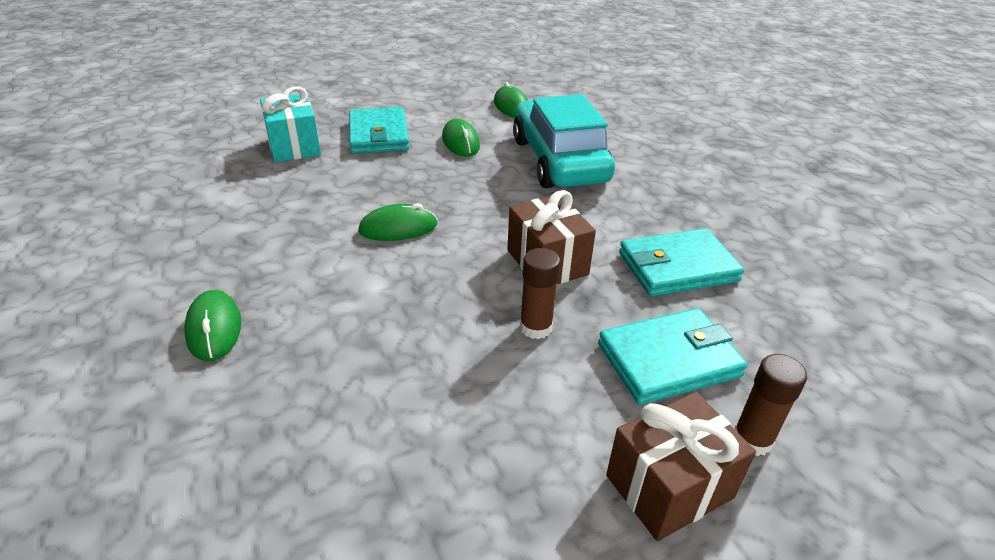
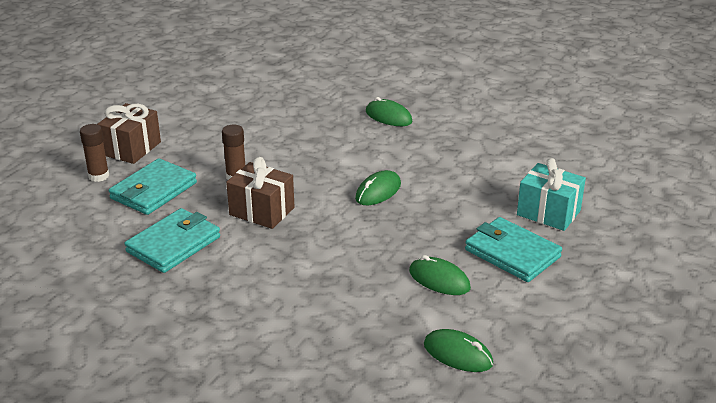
camera: 145 degrees right, 5 degrees down
turquoise car [513,94,615,188] -> none

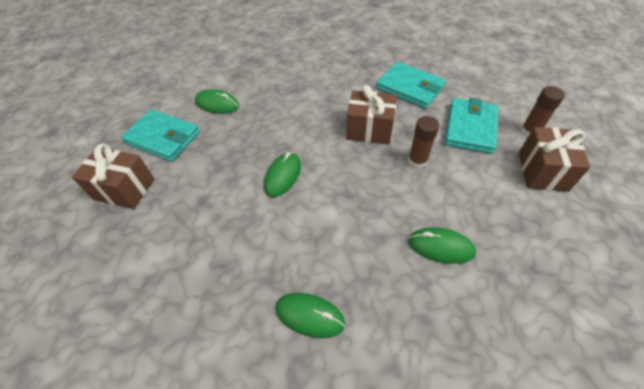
camera: 165 degrees right, 20 degrees up
turquoise wallet [125,208,220,273] -> turquoise wallet turned 75 degrees counterclockwise [376,62,446,109]
green mouse [424,329,493,372] -> green mouse moved to [408,227,476,264]
turquoise gift [517,158,586,231] -> brown gift [72,143,155,209]

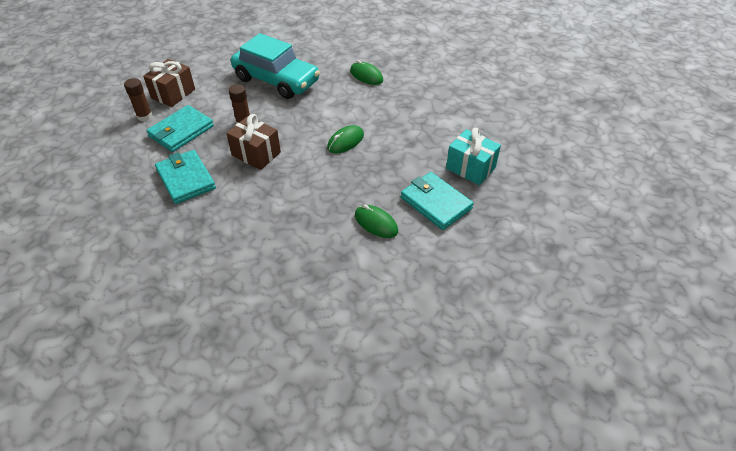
camera: 160 degrees left, 5 degrees down
brown gift [72,143,155,209] -> turquoise gift [446,128,501,185]
green mouse [408,227,476,264] -> turquoise car [231,33,320,99]

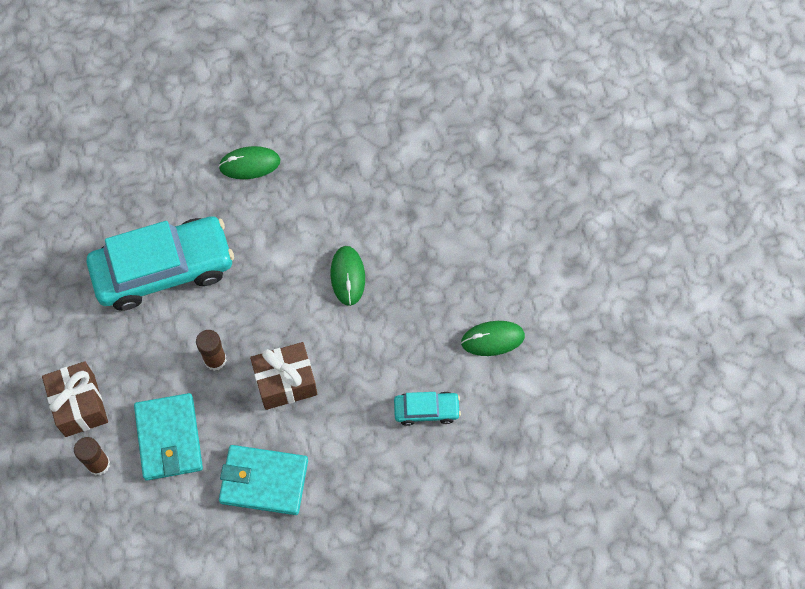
camera: 50 degrees left, 20 degrees up
turquoise wallet [401,172,474,230] -> none
turquoise gift [446,128,501,185] -> none
none -> turquoise car [394,392,461,426]

